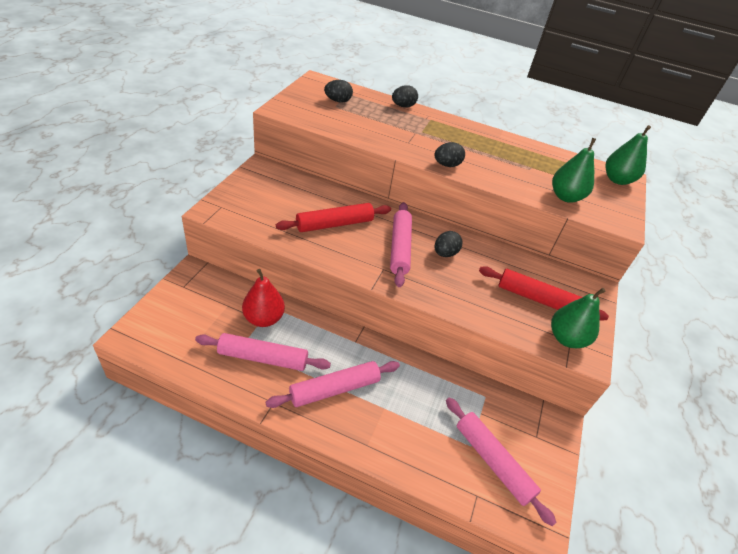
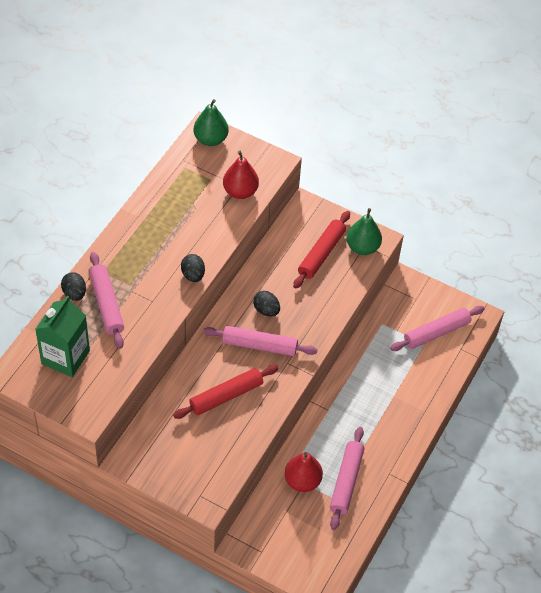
camera: 80 degrees left, 10 degrees up
pink rolling pin [265,361,400,408] -> pink rolling pin moved to [89,252,124,349]
red rolling pin [276,203,391,232] -> red rolling pin turned 75 degrees clockwise [173,365,279,419]
black egg [324,80,353,103] -> green carton [35,296,90,377]
green pear [552,138,596,203] -> red pear [223,151,259,199]

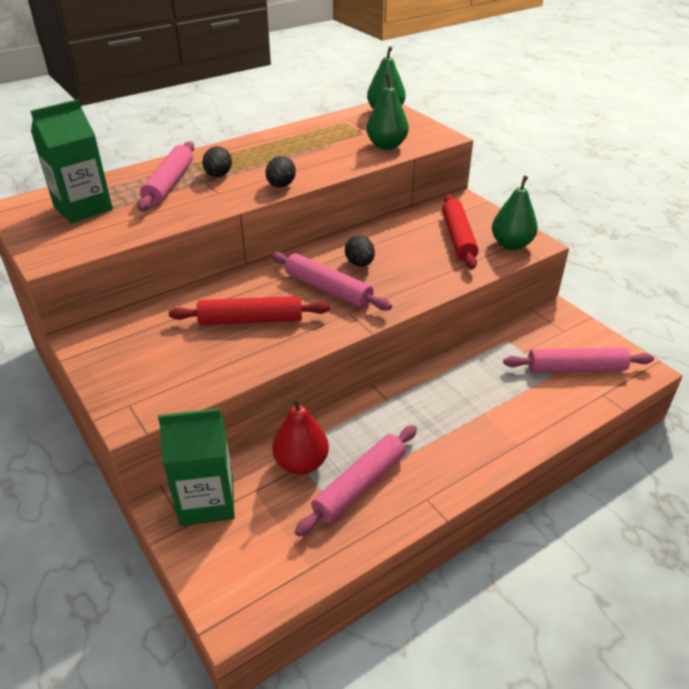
camera: 30 degrees right, 15 degrees down
black egg [61,272,86,301] -> black egg moved to [202,146,232,177]
red pear [223,151,259,199] -> green pear [366,74,409,150]
red rolling pin [293,211,350,288] -> red rolling pin turned 60 degrees counterclockwise [442,194,479,269]
none -> green carton [158,408,235,526]

